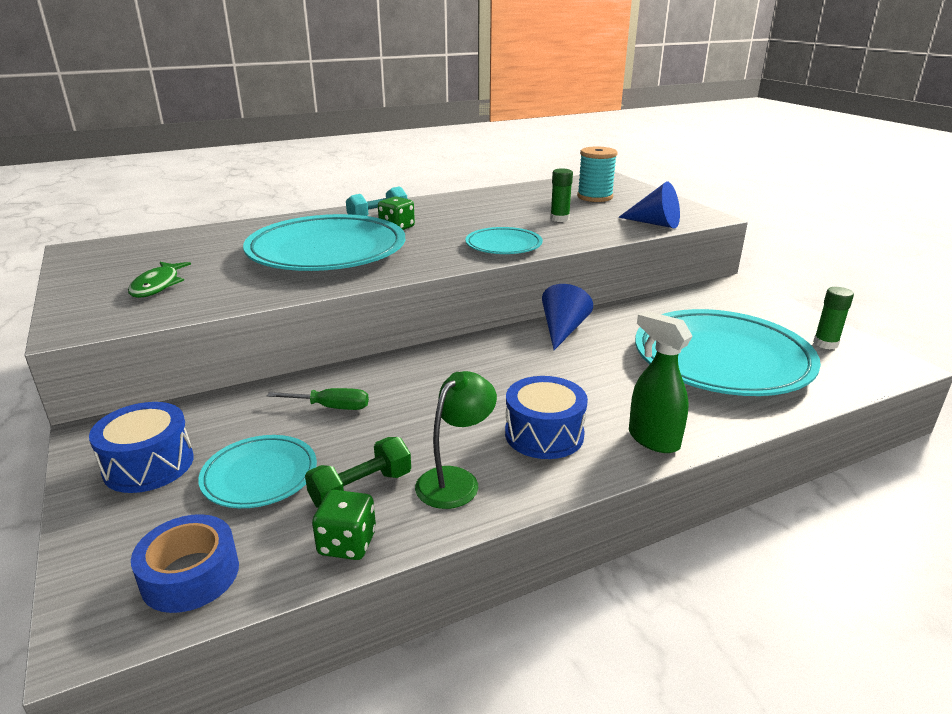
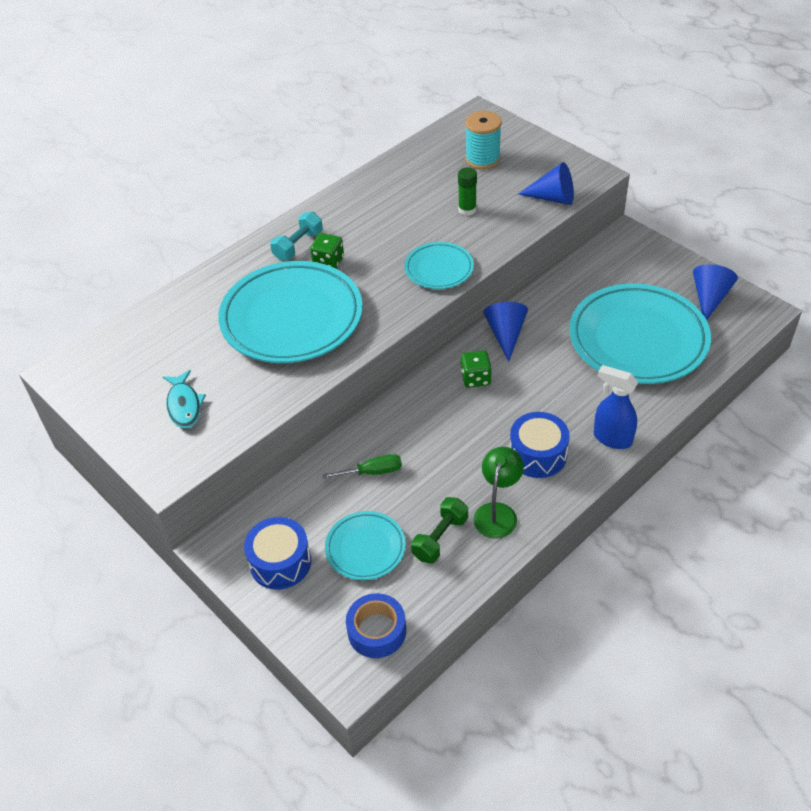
camera: 15 degrees left, 20 degrees up
green fish [128,262,191,298] -> turquoise fish [163,370,206,428]
green dice [312,490,376,560] -> green dice moved to [461,350,492,388]
green spray bottle [629,311,693,453] -> blue spray bottle [594,365,638,449]
green glue stick [813,287,854,349] -> blue cone [693,264,738,320]

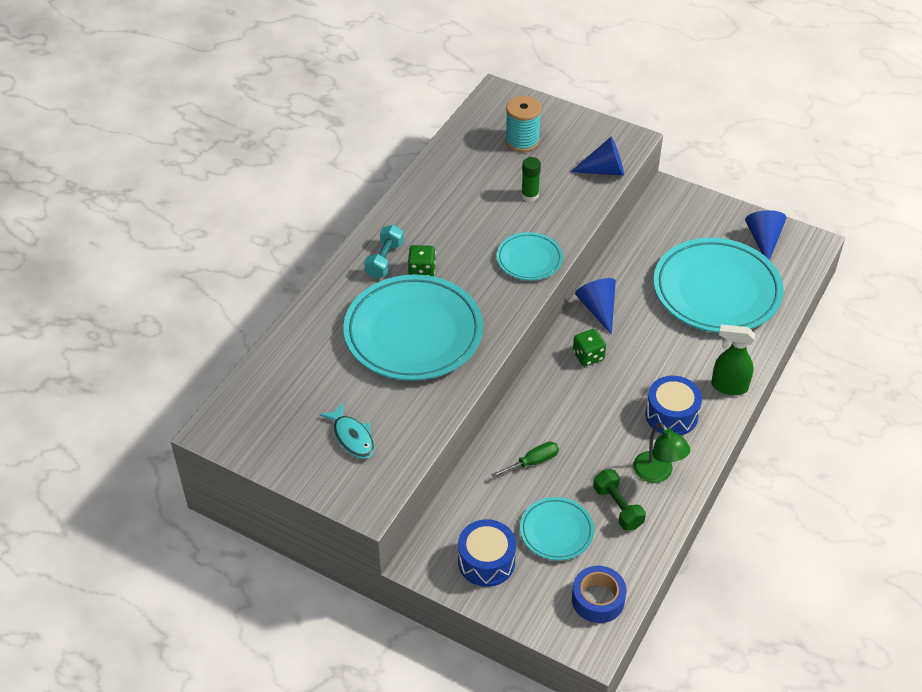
camera: 20 degrees left, 0 degrees up
green dumbbell [411,497,468,564] -> green dumbbell turned 45 degrees counterclockwise [593,470,646,530]
green lamp [473,447,524,539] -> green lamp turned 150 degrees clockwise [633,423,691,483]
blue spray bottle [594,365,638,449] -> green spray bottle [711,324,755,395]

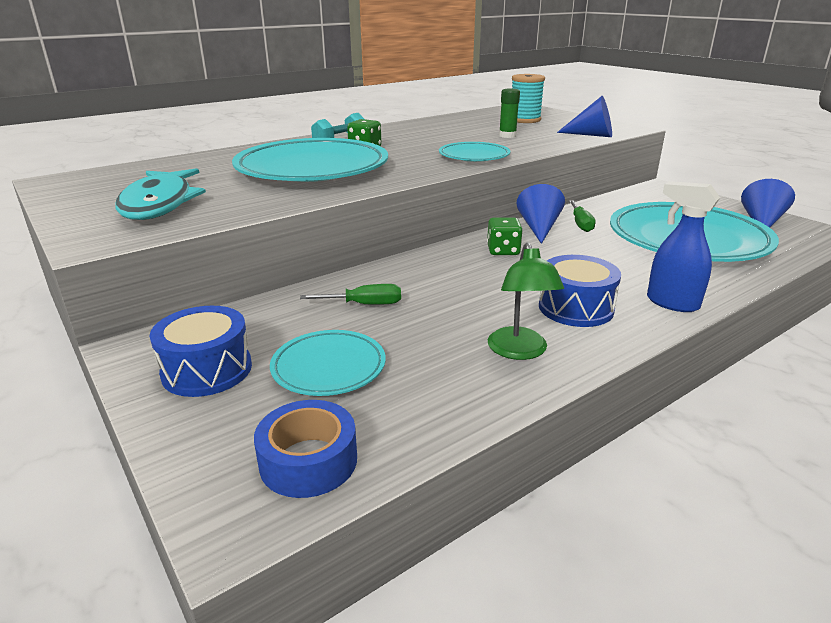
camera: 25 degrees right, 20 degrees down
turquoise fish [320,402,375,459] -> turquoise fish [115,168,206,220], size x1.68
green dumbbell [593,470,646,530] -> none
green spray bottle [711,324,755,395] -> blue spray bottle [647,181,720,312]
none -> green screwdriver [569,200,596,232]

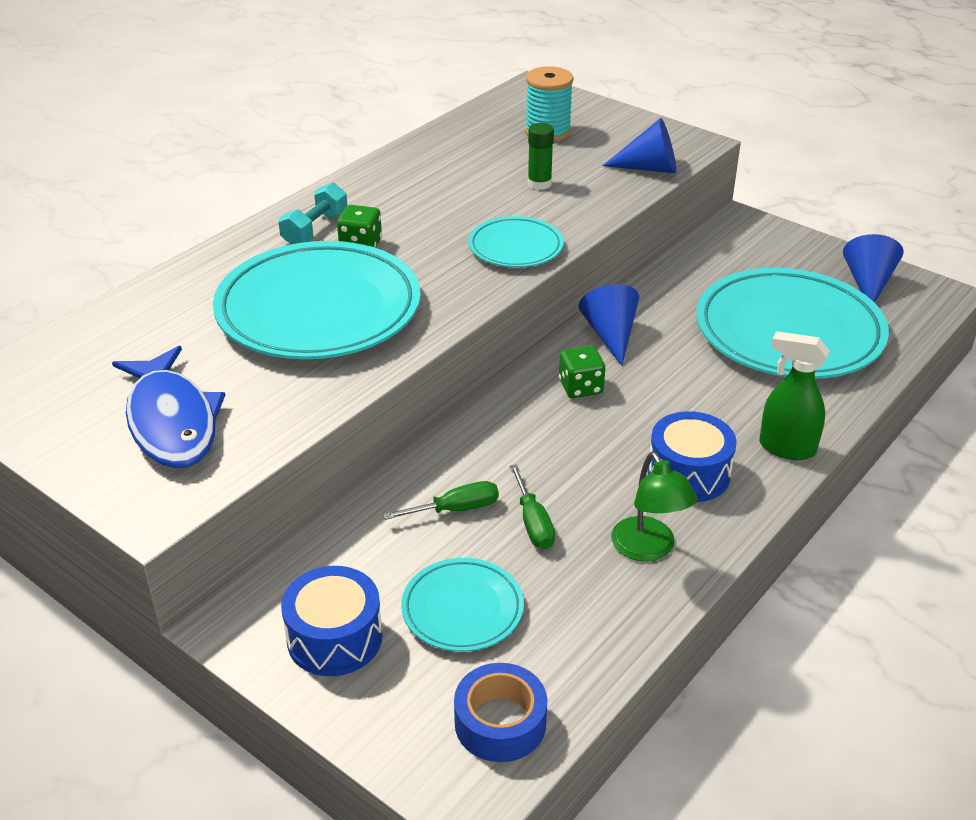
camera: 15 degrees left, 10 degrees up
turquoise fish [115,168,206,220] -> blue fish [112,346,225,468]
green screwdriver [569,200,596,232] -> green screwdriver moved to [510,464,555,549]
blue spray bottle [647,181,720,312] -> green spray bottle [759,331,830,460]

